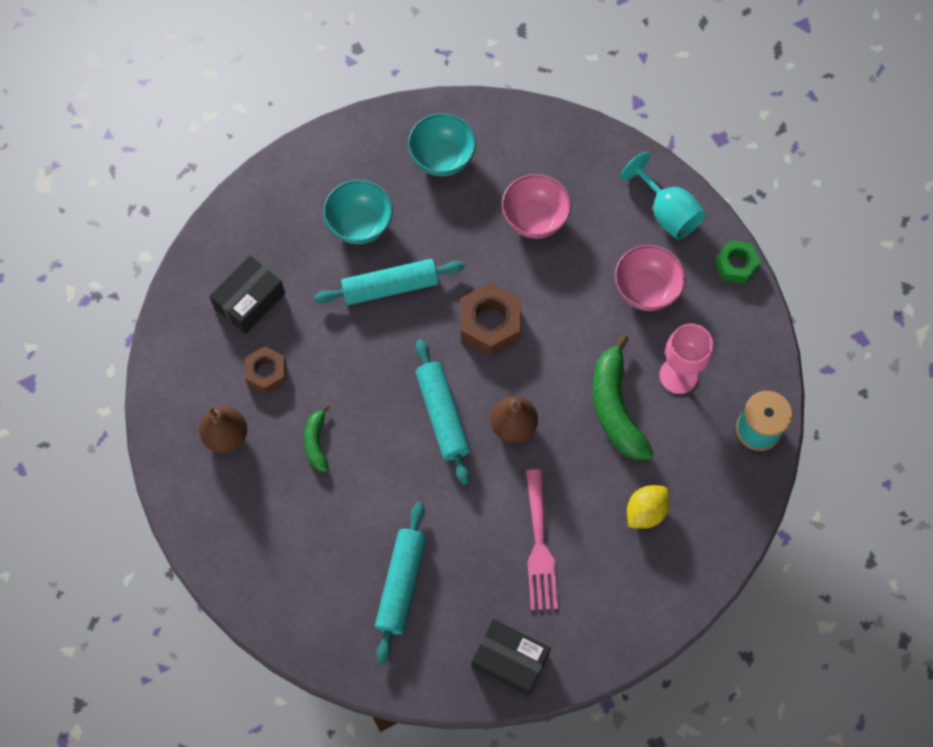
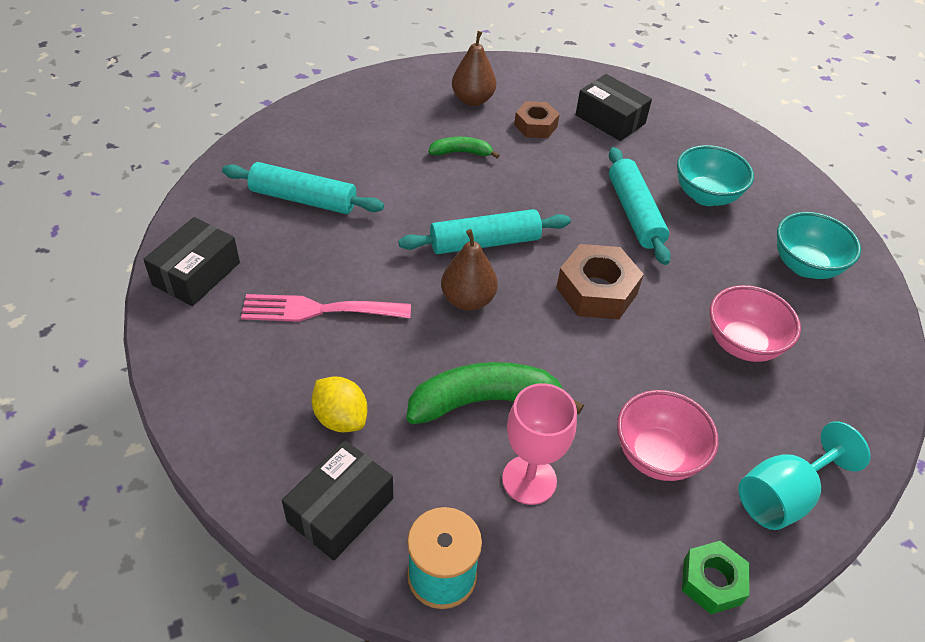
camera: 90 degrees right, 20 degrees down
none -> black box [282,440,393,560]

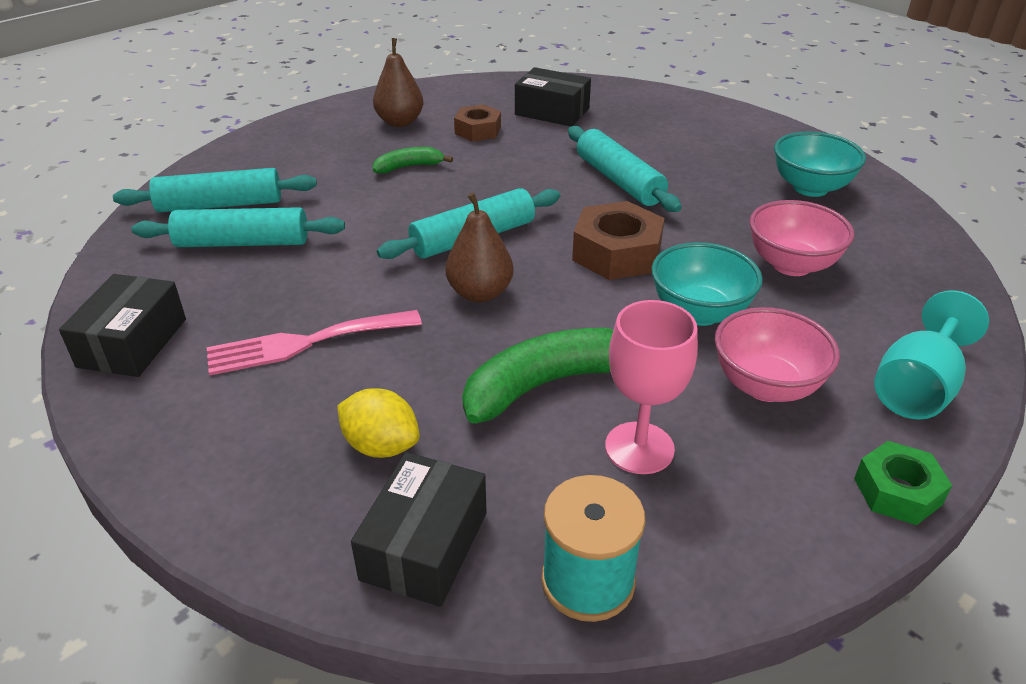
camera: 15 degrees left, 10 degrees down
turquoise bowl [677,145,754,206] -> turquoise bowl moved to [651,242,763,326]
none -> turquoise rolling pin [113,168,317,213]

